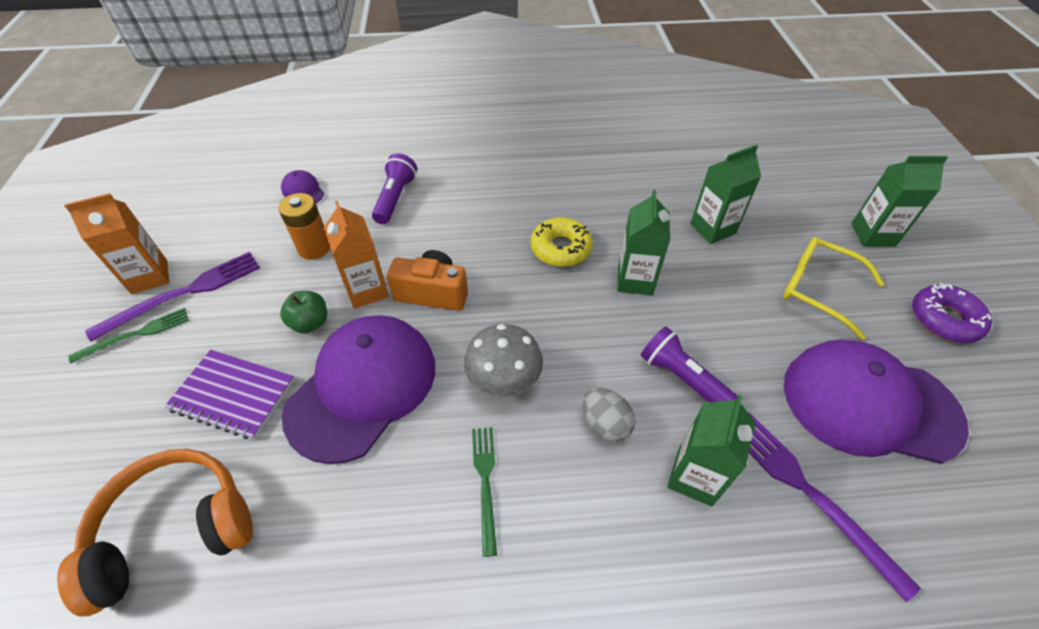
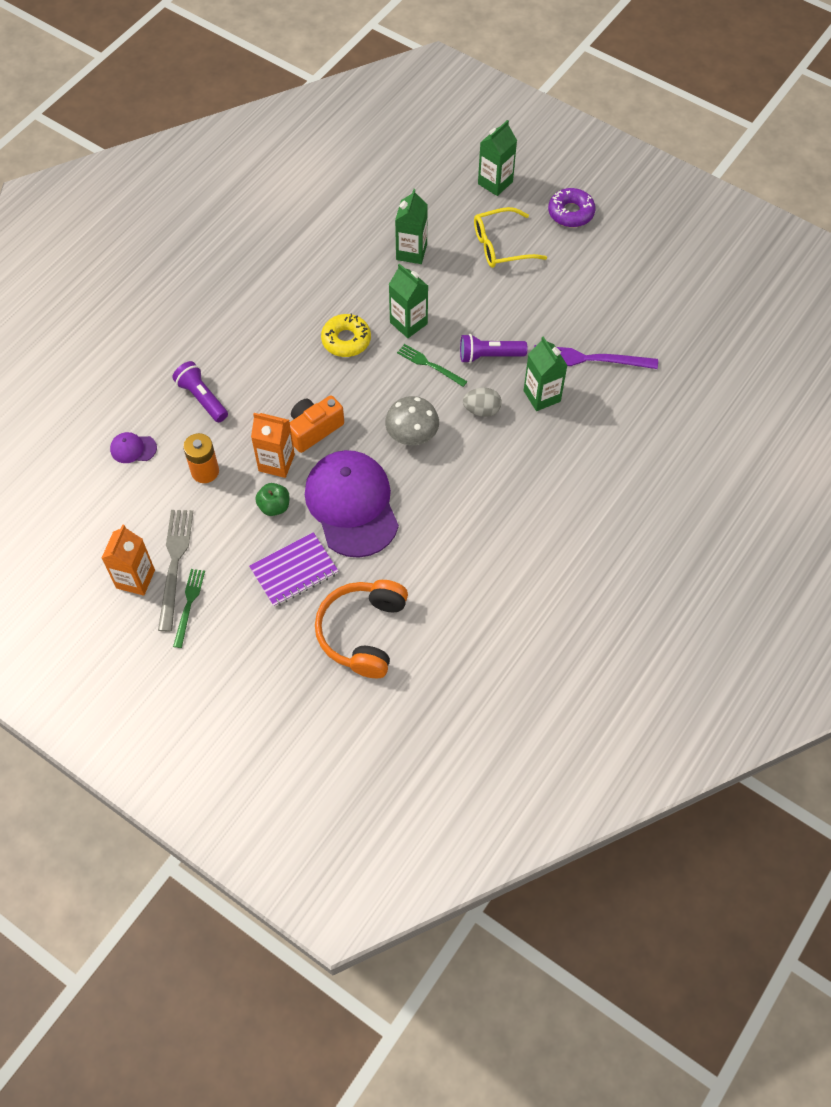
camera: 50 degrees left, 10 degrees up
purple fork [85,252,260,342] -> grey fork [158,510,193,632]
green fork [472,427,497,557] -> green fork moved to [397,344,468,387]
purple cap [784,339,969,464] -> none

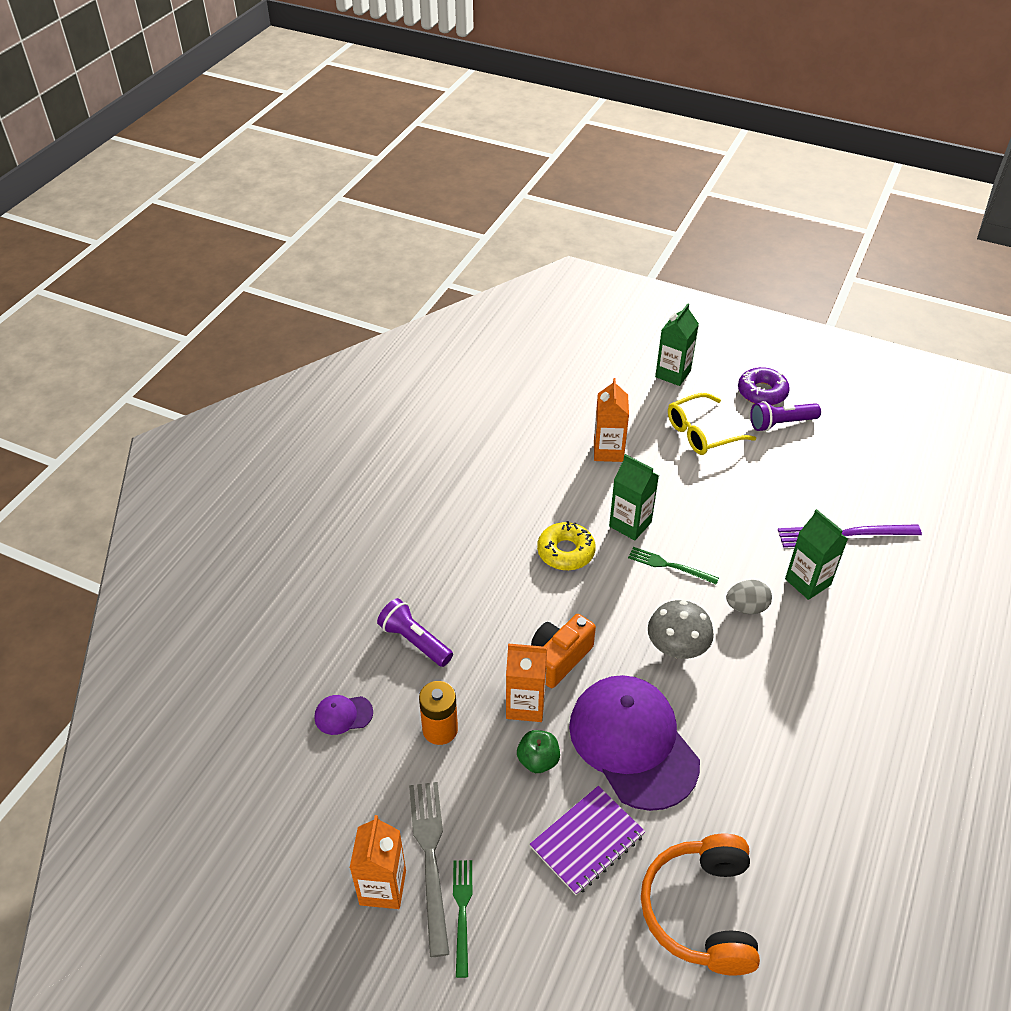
camera: 10 degrees left, 15 degrees down
green carton [395,189,428,264] -> orange carton [594,378,629,462]
purple flashlight [460,334,527,363] -> purple flashlight moved to [750,401,821,432]

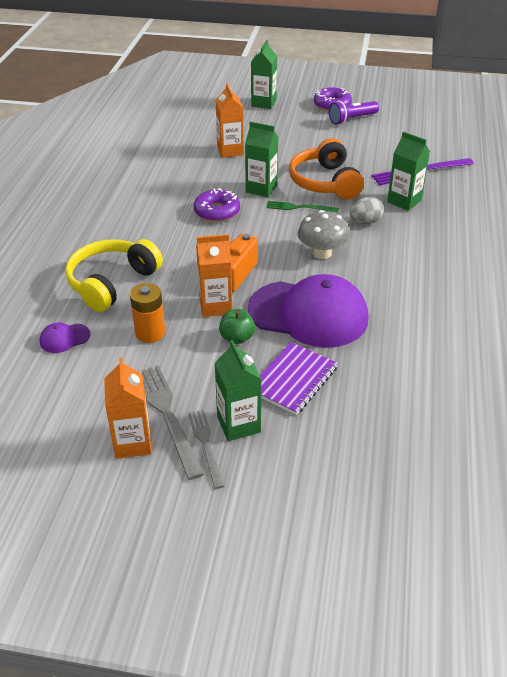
camera: 15 degrees left, 5 degrees down
purple flashlight [377,598,453,667] -> yellow headphones [65,239,163,312]
green fork [453,860,472,978] -> grey fork [188,410,225,489]
yellow donut [537,521,596,570] -> purple donut [194,188,240,222]
purple cap [569,675,700,811] -> purple cap turned 150 degrees clockwise [248,274,368,348]
orange headphones [641,834,760,976] -> orange headphones moved to [289,138,364,199]
yellow glasses [668,393,756,455] -> none
none -> green carton [215,340,261,441]

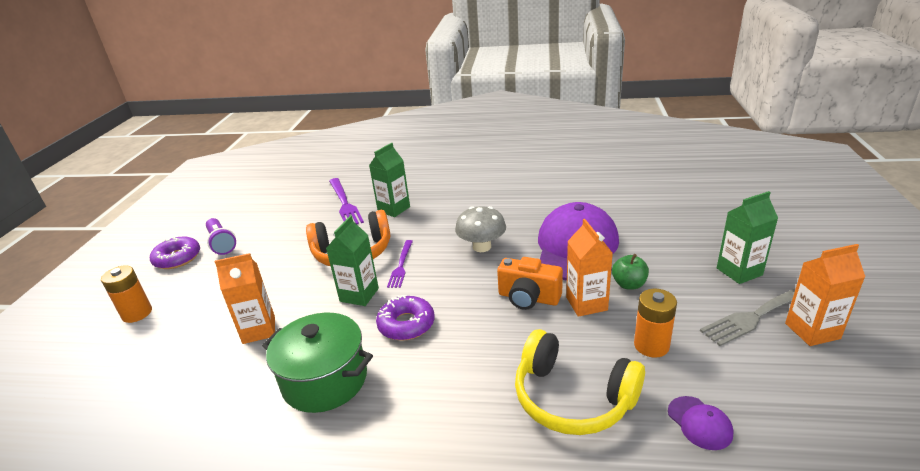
camera: 90 degrees left, 10 degrees down
grey fork [188,410,225,489] -> none
green carton [251,40,277,109] -> orange battery [101,265,152,323]
purple notebook [260,342,338,415] -> none
green fork [266,201,339,213] -> purple fork [387,240,413,288]
grey egg [350,197,384,224] -> none
none -> green pot [262,313,373,413]

